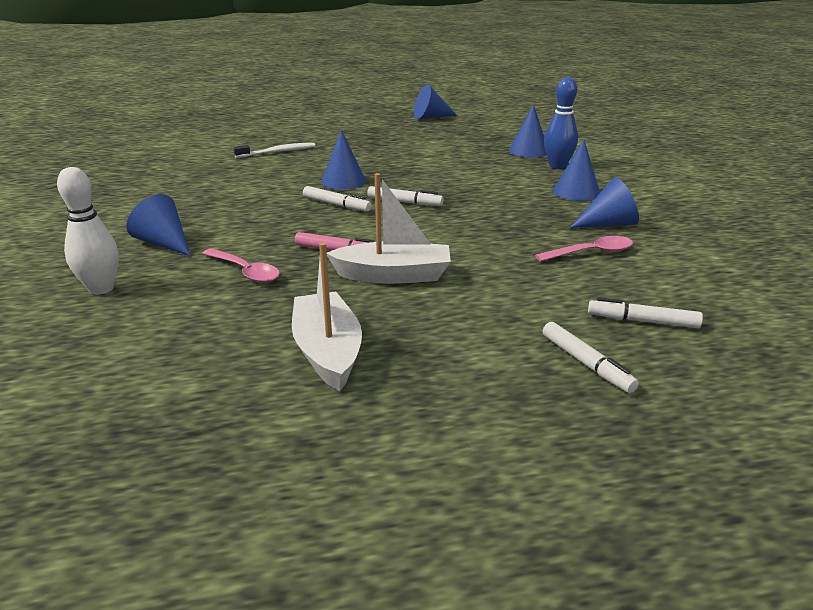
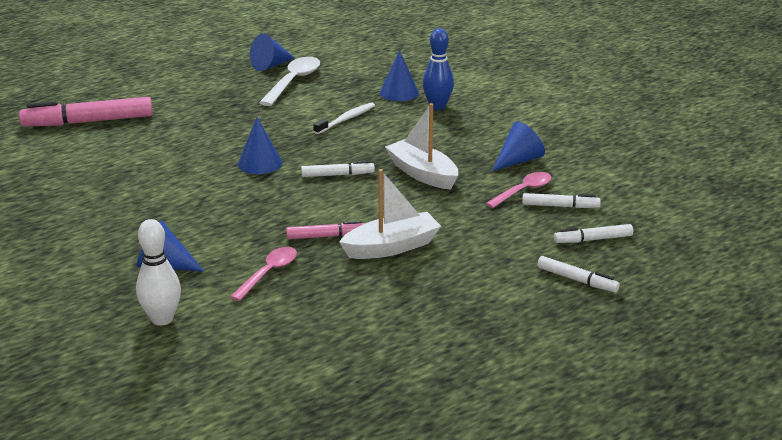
camera: 25 degrees left, 0 degrees up
pink spoon [202,248,280,283] -> pink spoon turned 75 degrees counterclockwise [230,247,297,301]
white toothbrush [233,143,315,158] -> white toothbrush moved to [313,102,375,134]
white boat [292,242,362,391] -> white boat moved to [385,103,458,190]
white marker [303,186,372,212] -> white marker moved to [522,193,601,208]
blue cone [553,139,600,201] -> none
none -> pink marker [19,97,153,126]
none -> white spoon [259,57,320,106]

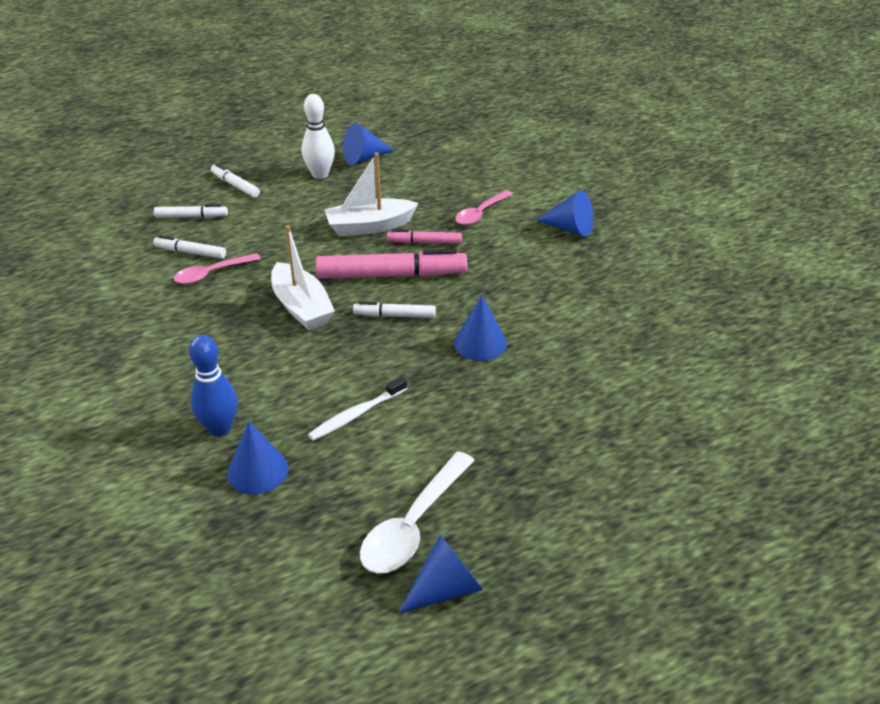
camera: 170 degrees left, 10 degrees up
pink marker [19,97,153,126] -> pink marker moved to [316,249,467,279]
white bowling pin [136,219,181,326] -> white bowling pin moved to [302,94,335,179]
blue cone [492,122,545,171] -> blue cone moved to [343,123,395,165]

